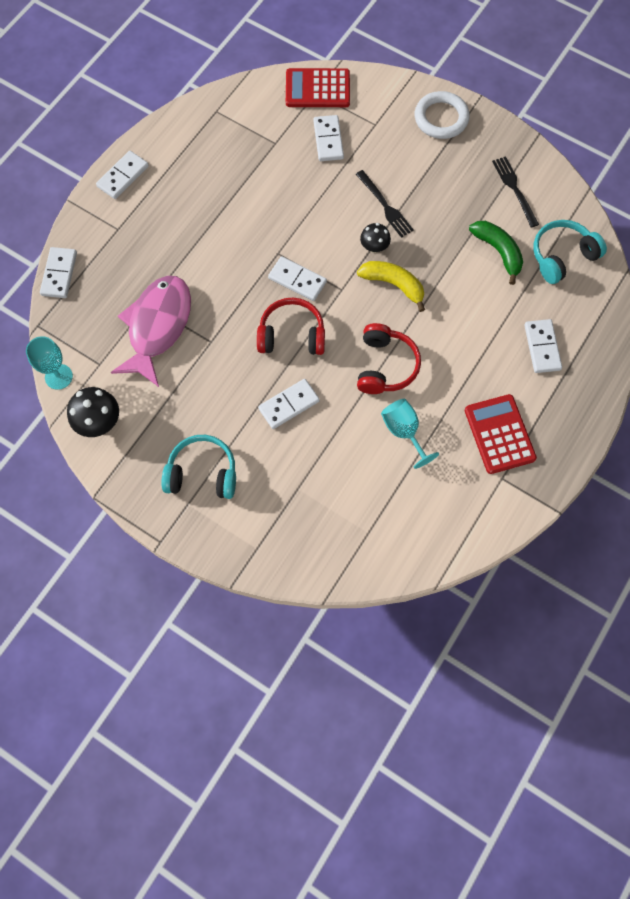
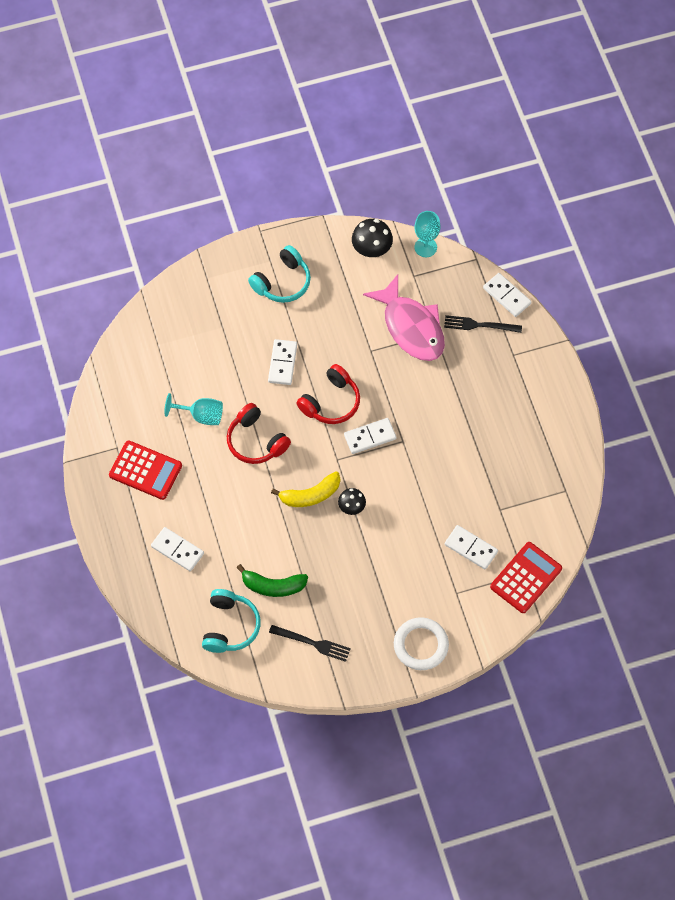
camera: 130 degrees right, 5 degrees down
white domino [96,151,149,199] -> none
black fork [356,170,414,238] -> black fork moved to [444,315,522,333]

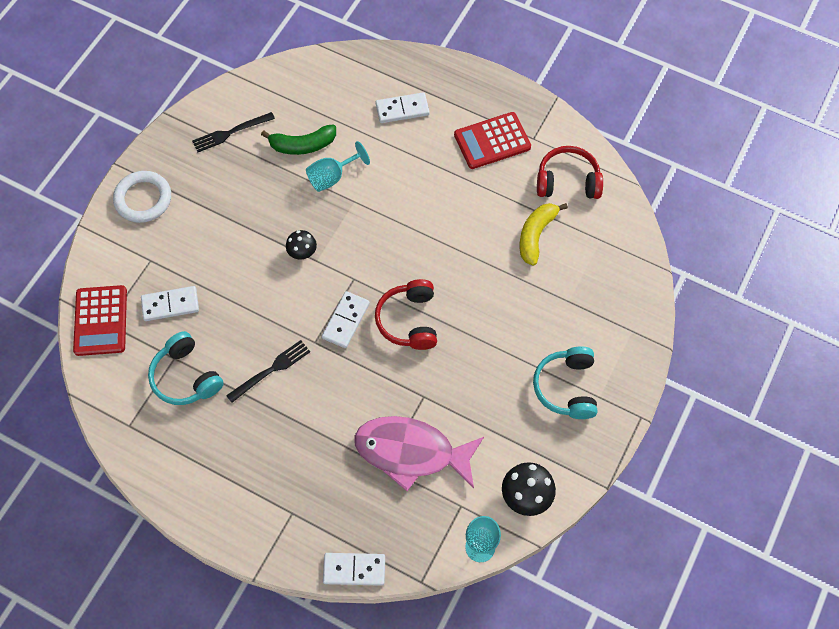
camera: 135 degrees right, 0 degrees up
turquoise goblet [164,393,223,425] -> turquoise goblet moved to [306,141,370,192]
turquoise headphones [202,589,261,653] -> turquoise headphones moved to [148,331,224,405]
red headphones [227,403,291,464] -> red headphones moved to [537,146,603,199]
green banana [236,564,308,597] -> green banana turned 150 degrees counterclockwise [261,124,336,155]
white domino [268,339,297,385] -> none
yellow banana [271,471,340,507] -> yellow banana moved to [520,203,568,266]
black fork [444,315,522,333] -> black fork moved to [226,340,310,403]

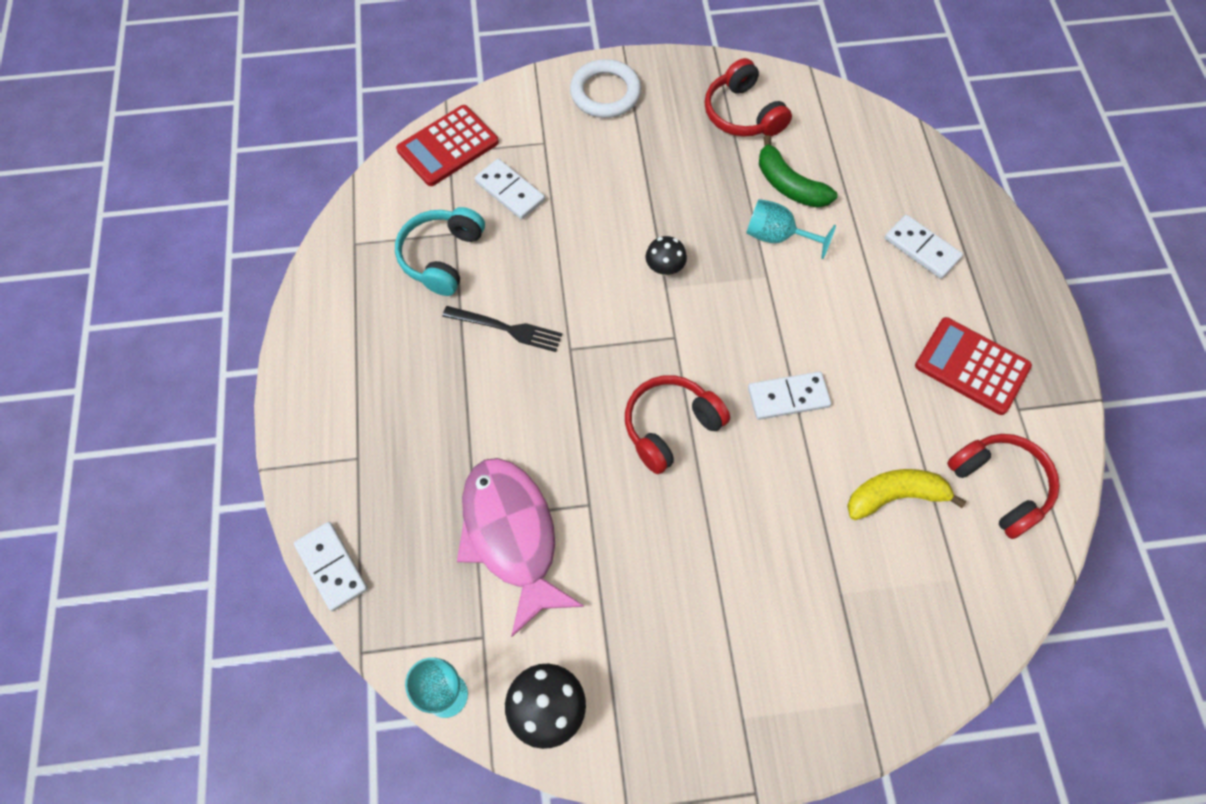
camera: 55 degrees right, 0 degrees up
black fork [192,112,275,152] -> red headphones [705,58,792,137]
white domino [322,291,370,348] -> white domino moved to [748,372,831,420]
turquoise headphones [533,346,597,419] -> none

